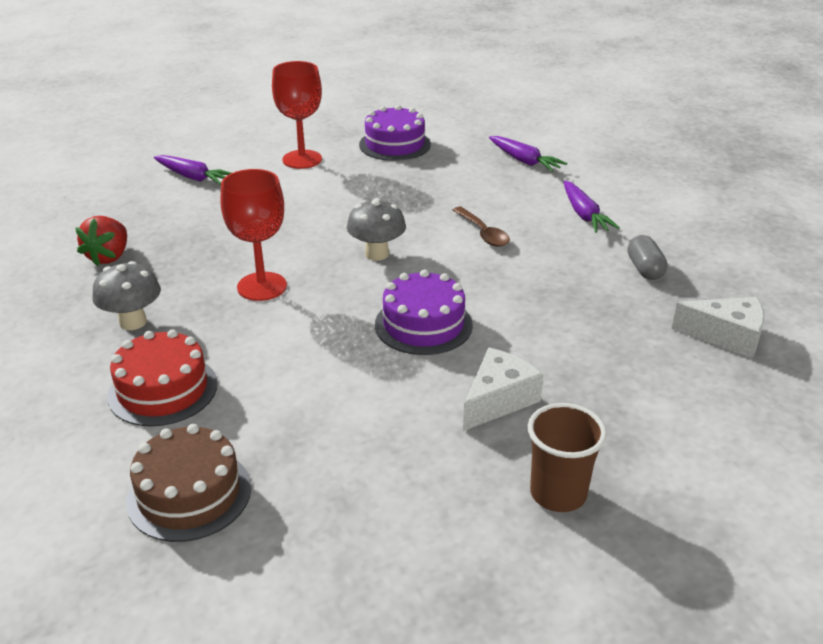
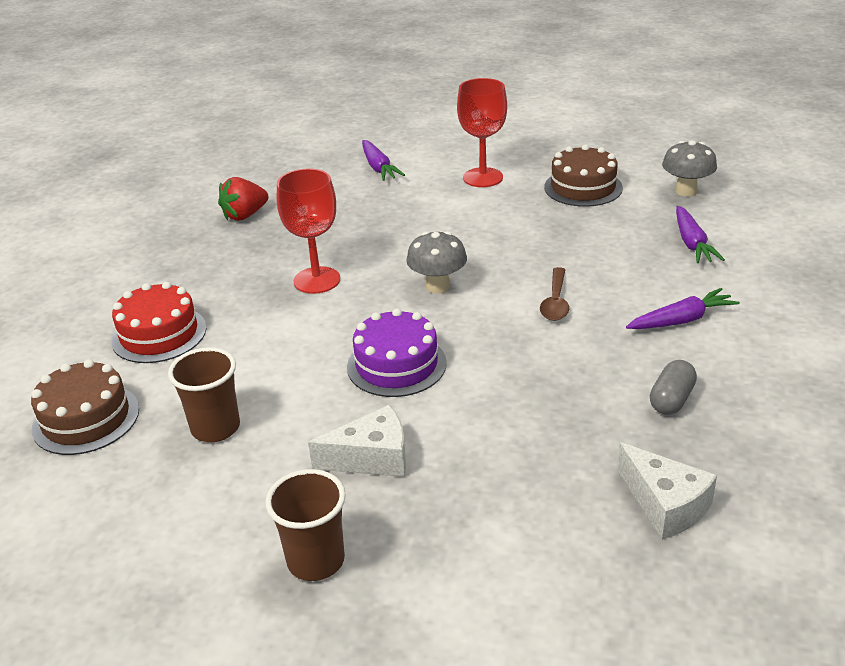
camera: 40 degrees right, 0 degrees up
grey mushroom [92,261,161,330] -> grey mushroom moved to [662,140,717,196]
purple cake [359,105,431,161] -> brown cake [544,144,623,207]
purple carrot [564,181,620,233] -> purple carrot turned 135 degrees counterclockwise [626,288,740,329]
none -> brown cup [168,347,240,442]

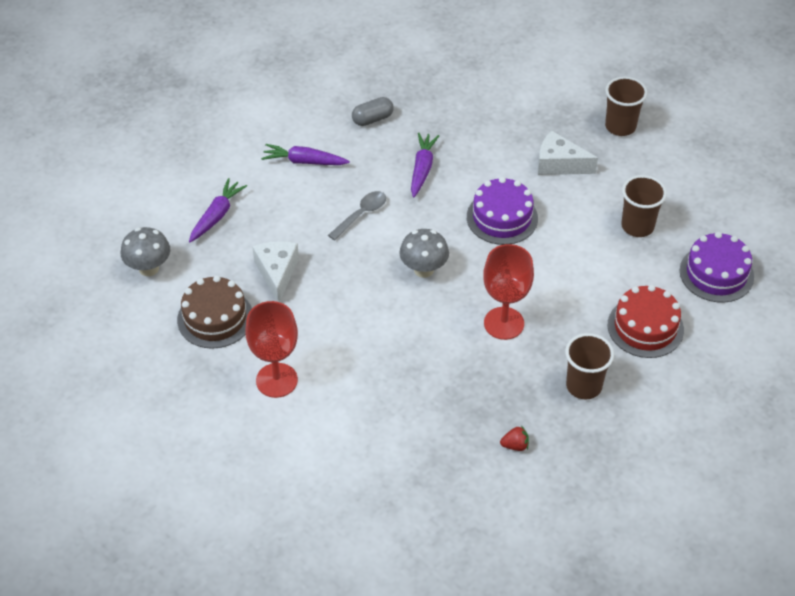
camera: 150 degrees left, 15 degrees up
brown cake [31,359,139,455] -> purple cake [680,232,754,303]
red strawberry [218,177,269,221] -> red strawberry [500,426,529,451], size x0.55
purple carrot [362,140,405,181] -> purple carrot moved to [411,133,439,198]
brown spoon [540,267,569,321] -> grey spoon [328,191,386,240]
white cheese [617,442,717,540] -> white cheese moved to [252,241,299,302]
none -> brown cup [565,333,614,399]

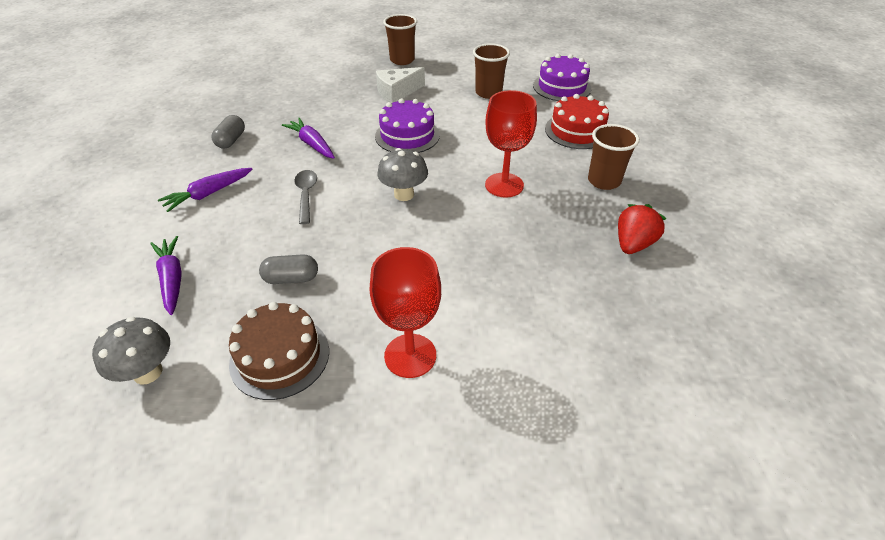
camera: 50 degrees left, 5 degrees down
white cheese [252,241,299,302] -> grey capsule [259,254,318,284]
red strawberry [500,426,529,451] -> red strawberry [618,204,667,254], size x1.80

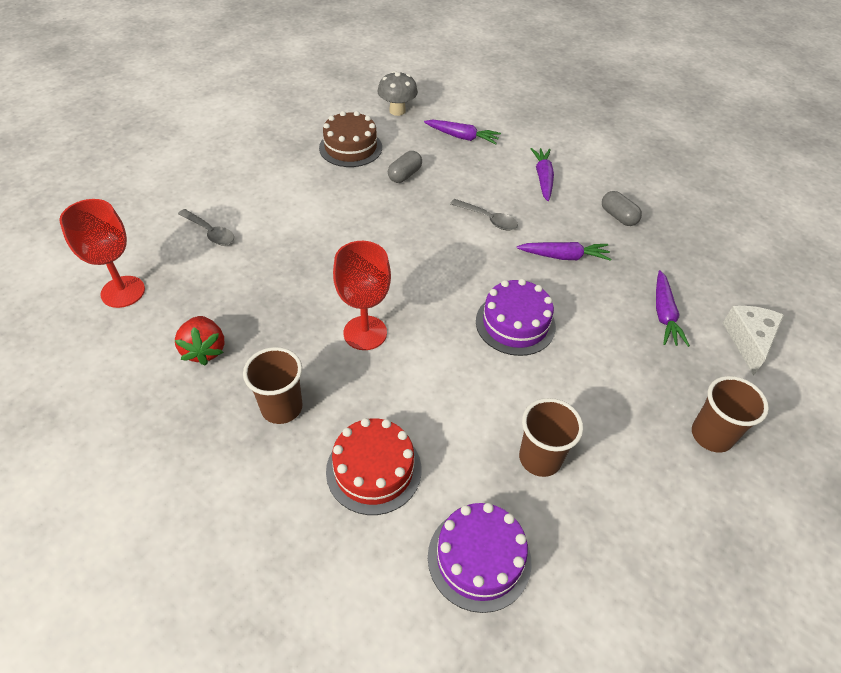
camera: 130 degrees right, 5 degrees up
red goblet [369,247,441,378] -> red goblet moved to [59,199,145,308]
white cheese [376,67,425,103] -> white cheese moved to [723,306,784,376]
grey mushroom [377,148,428,201] -> none
none -> grey spoon [178,209,234,245]
none -> purple carrot [656,270,690,347]

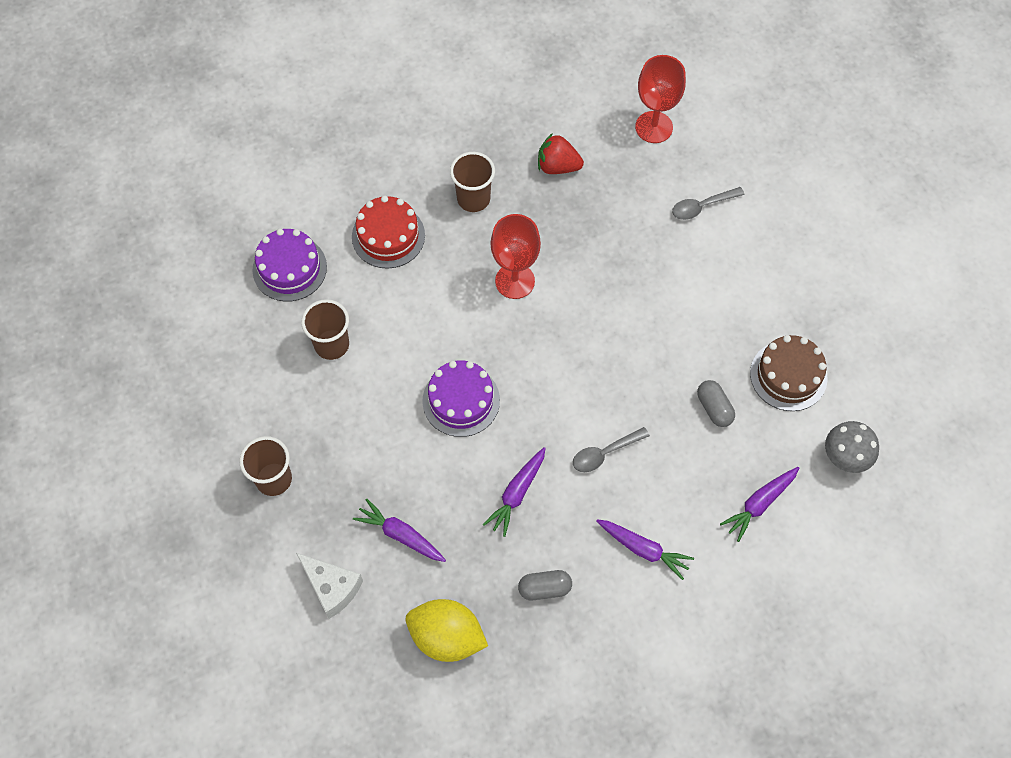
camera: 120 degrees right, 15 degrees up
none -> yellow lemon [406,599,488,662]

